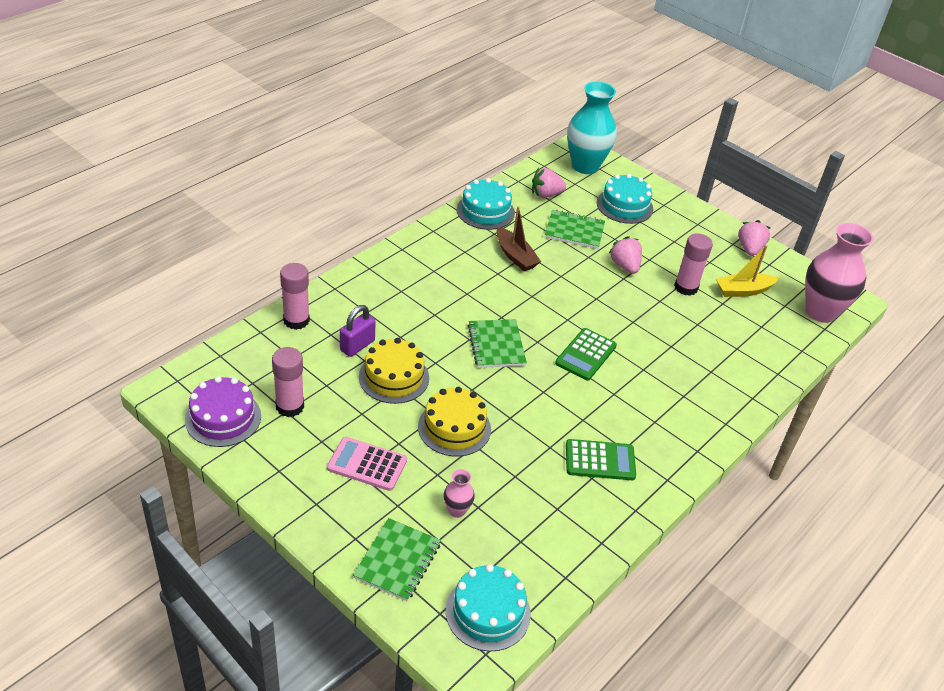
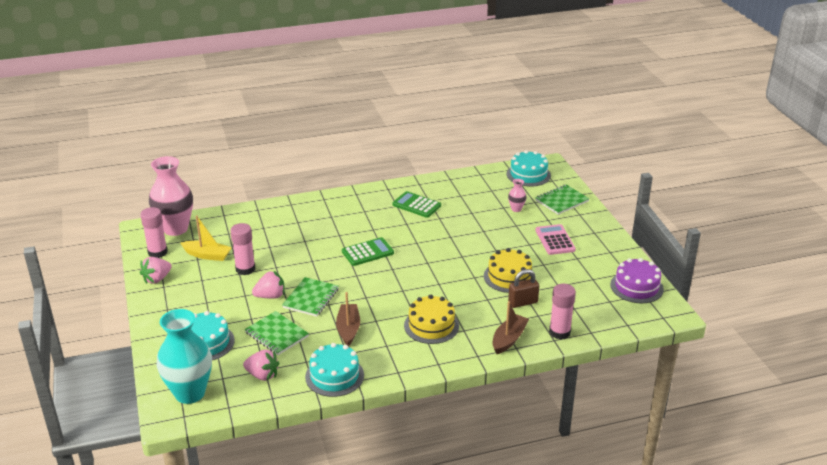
camera: 145 degrees left, 10 degrees down
pink glue stick [272,347,304,417] -> pink glue stick moved to [141,207,168,258]
pink calculator [327,437,407,491] -> pink calculator turned 150 degrees counterclockwise [535,224,576,255]
purple padlock [340,305,376,357] -> brown padlock [508,269,539,308]
yellow cake [418,387,491,457] -> yellow cake moved to [404,295,459,344]
green notebook [468,319,527,368] -> green notebook moved to [282,277,339,317]
pink strawberry [609,236,642,274] -> pink strawberry turned 120 degrees counterclockwise [252,271,285,299]
none -> brown boat [492,301,529,354]

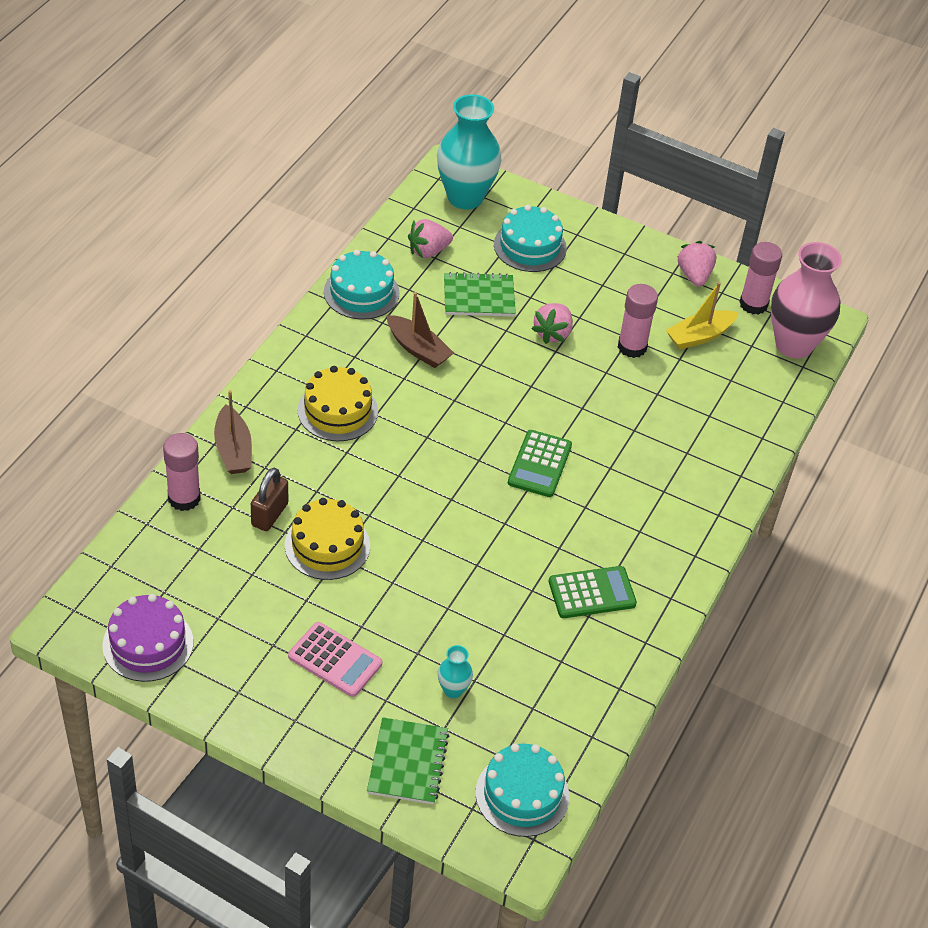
camera: 130 degrees right, 15 degrees up
green notebook [282,277,339,317] -> none
pink vase [508,179,527,212] -> turquoise vase [438,645,473,698]

